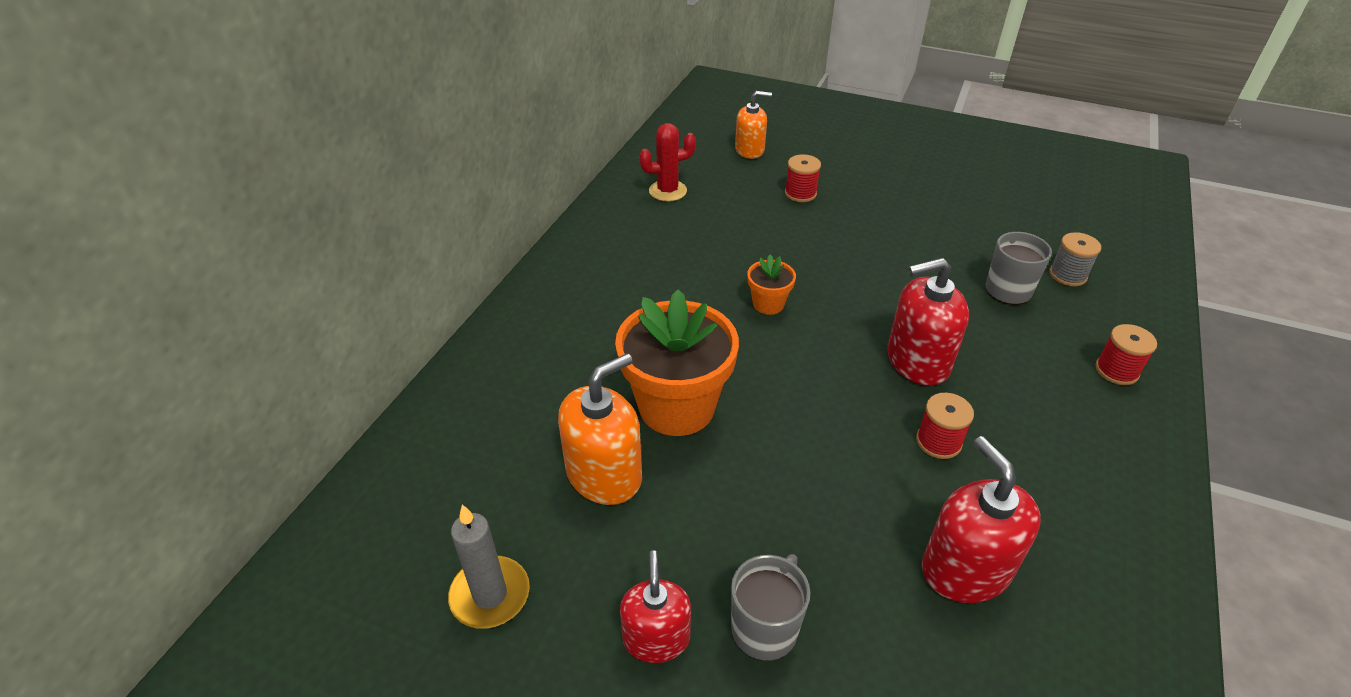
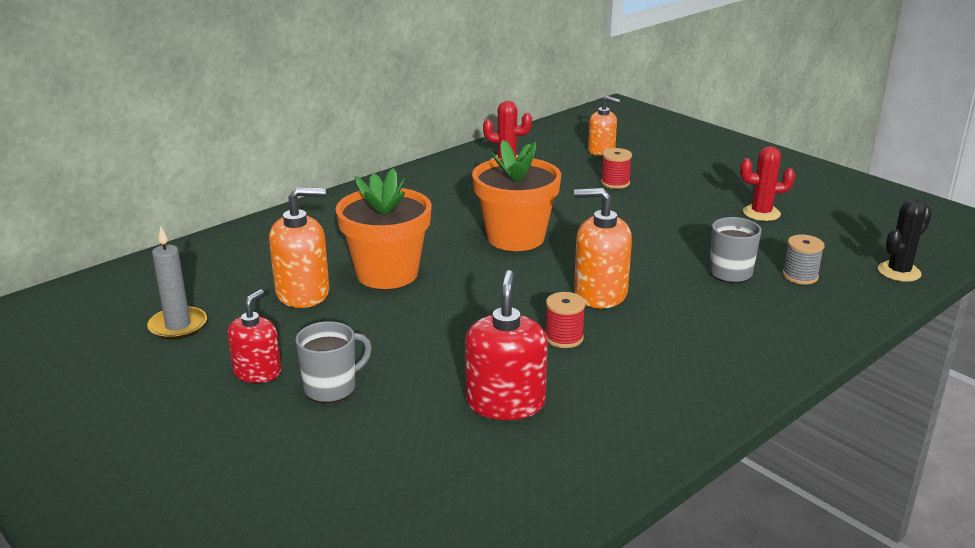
camera: 25 degrees right, 15 degrees down
orange flower pot [747,255,796,315] -> orange flower pot [472,140,561,251], size x2.13
red soap dispenser [887,258,969,386] -> orange soap dispenser [574,188,632,308]
red spool [1095,324,1157,385] -> none
none -> red cactus [740,146,795,221]
none -> black cactus [878,199,932,282]

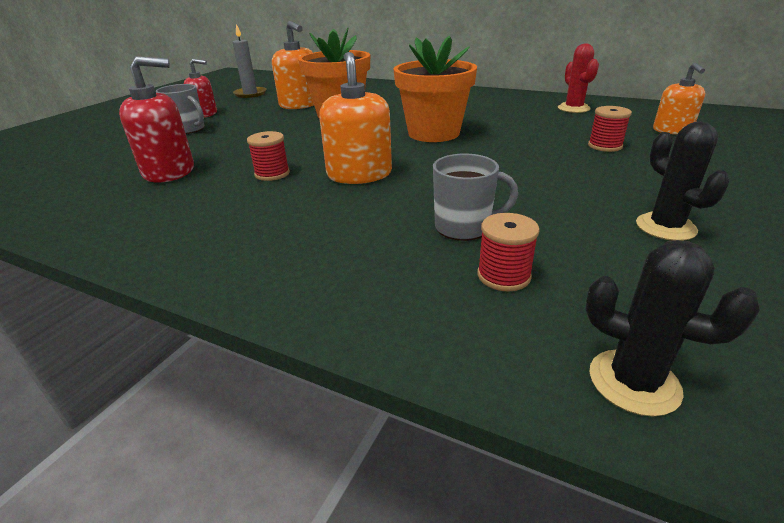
camera: 70 degrees right, 5 degrees up
red cactus [740,146,795,221] -> black cactus [636,122,729,241]
grey spool [783,235,824,284] -> red spool [477,213,540,291]

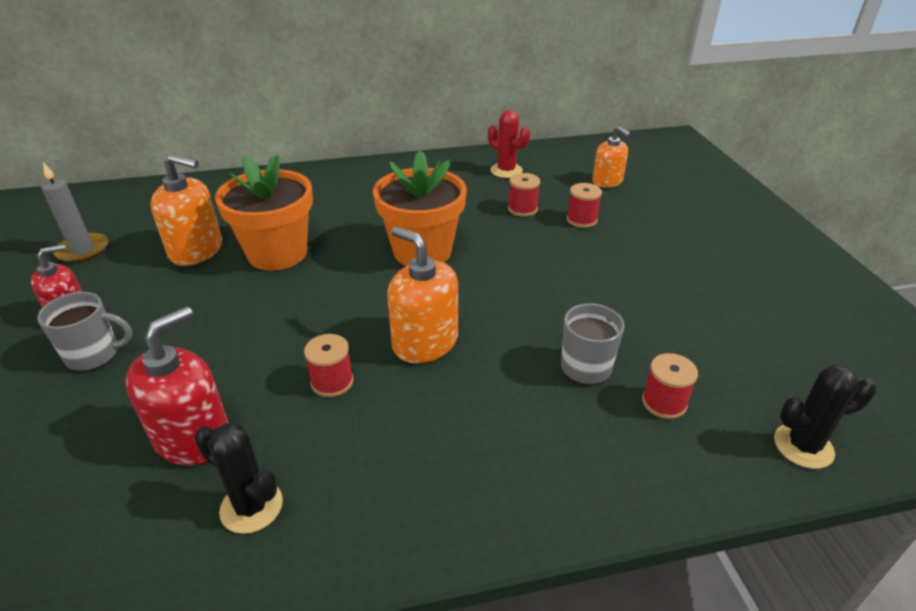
camera: 40 degrees left, 5 degrees up
black cactus [636,122,729,241] -> black cactus moved to [194,423,283,534]
none -> red spool [508,173,540,217]

